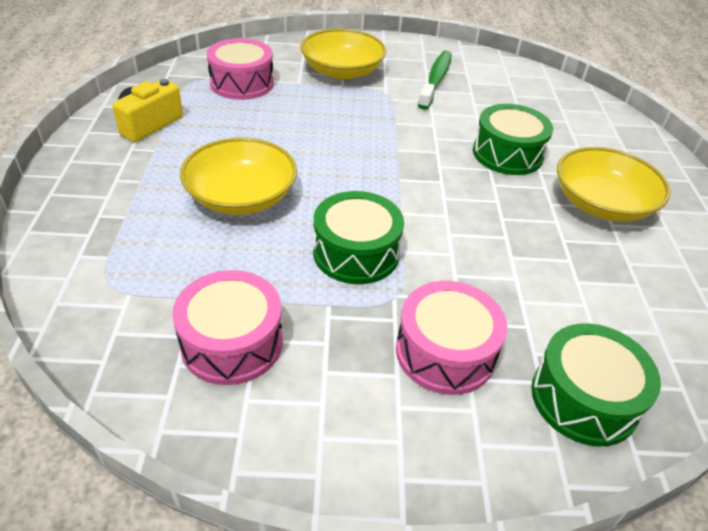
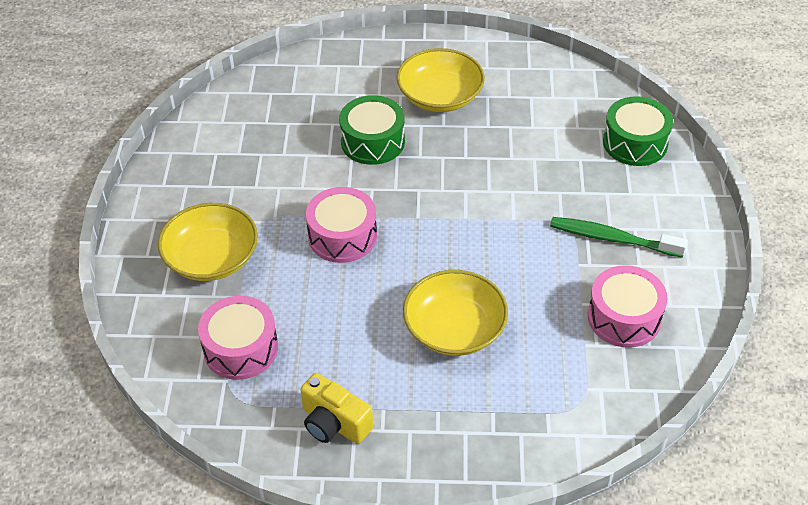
camera: 85 degrees left, 5 degrees up
green drum [313,191,404,284] -> none
pink drum [396,281,507,395] -> pink drum moved to [306,187,377,263]
green toothbrush [418,51,452,110] -> green toothbrush moved to [550,217,688,258]

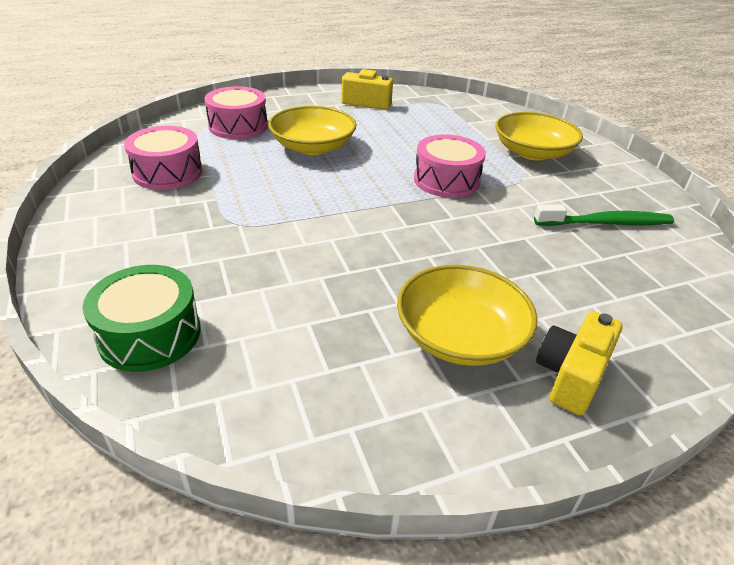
camera: 155 degrees right, 10 degrees down
pink drum [198,296,278,380] -> pink drum moved to [205,86,268,139]
green drum [339,95,405,165] -> none
green toothbrush [550,217,688,258] -> green toothbrush moved to [534,204,674,226]
none -> yellow camera [536,311,622,415]

